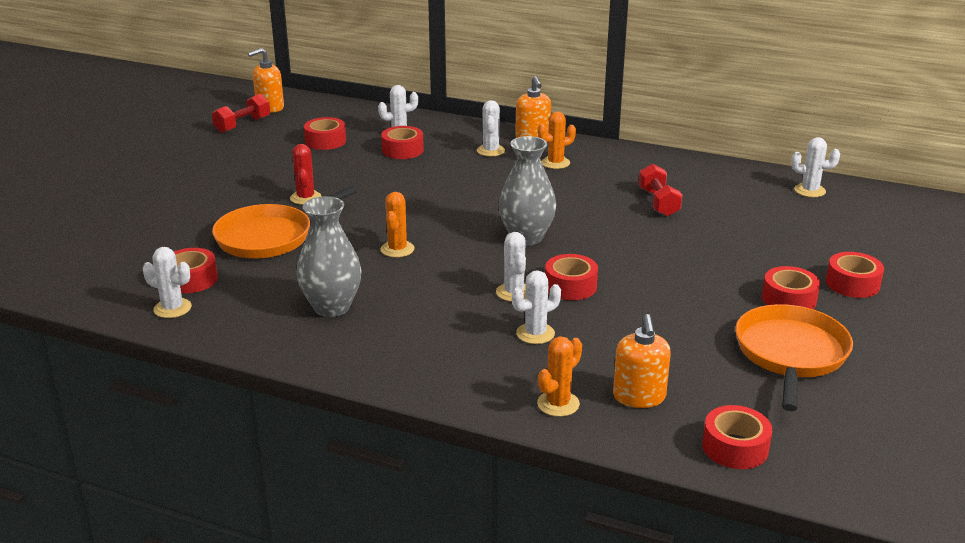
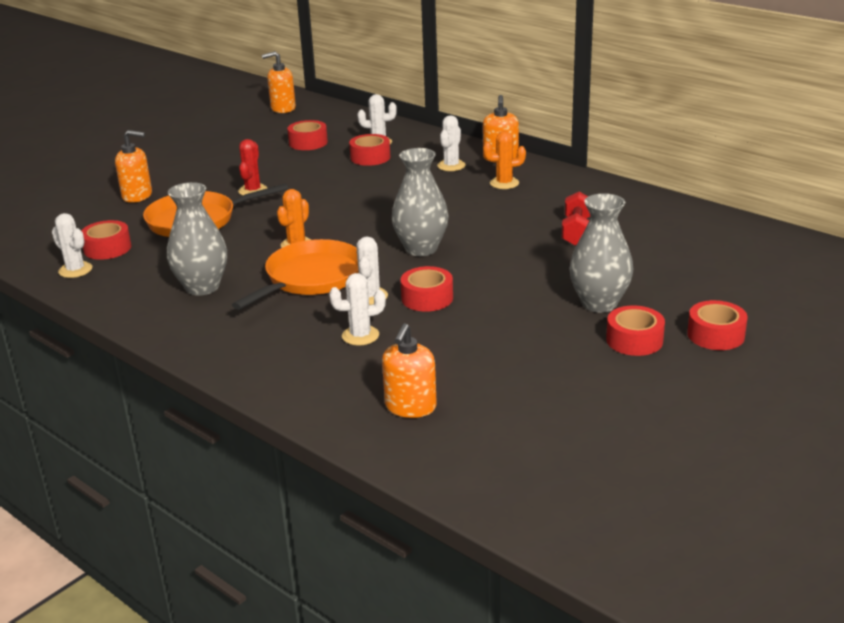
camera: 20 degrees right, 0 degrees up
red dumbbell [212,94,270,133] -> none
orange cactus [537,336,582,417] -> none
red tape [702,405,772,469] -> none
orange pan [735,304,853,411] -> orange pan moved to [232,239,359,310]
white cactus [791,137,840,197] -> none
none -> orange soap dispenser [115,130,152,203]
none -> grey vase [569,193,633,313]

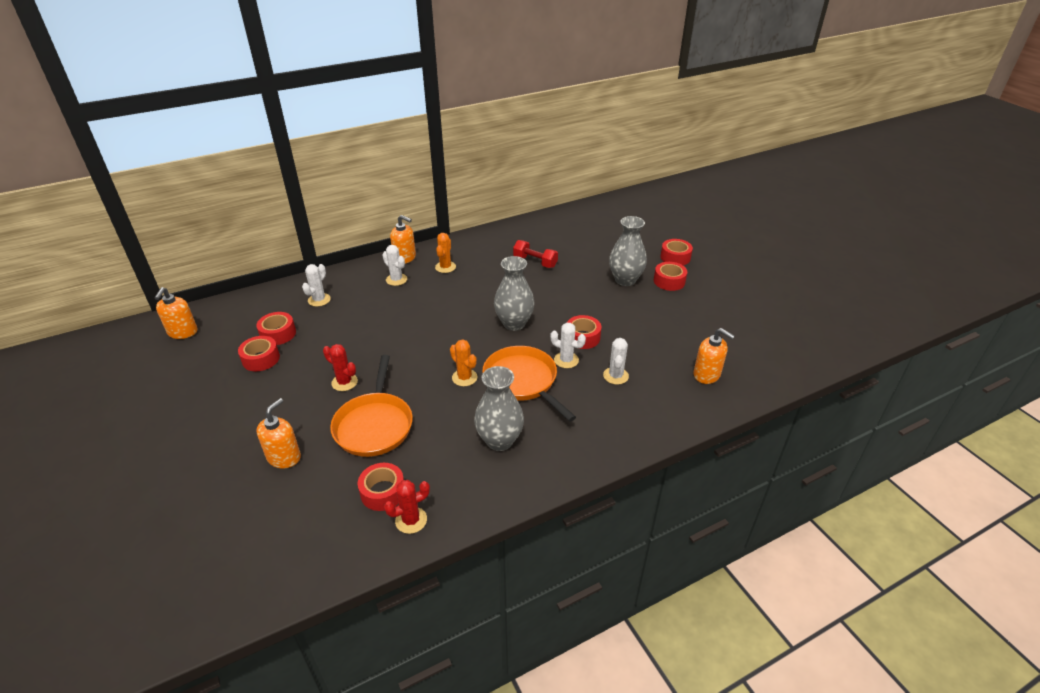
camera: 70 degrees left, 10 degrees up
white cactus [52,213,92,278] -> red cactus [384,480,430,534]
red tape [349,134,390,166] -> red tape moved to [238,336,280,371]

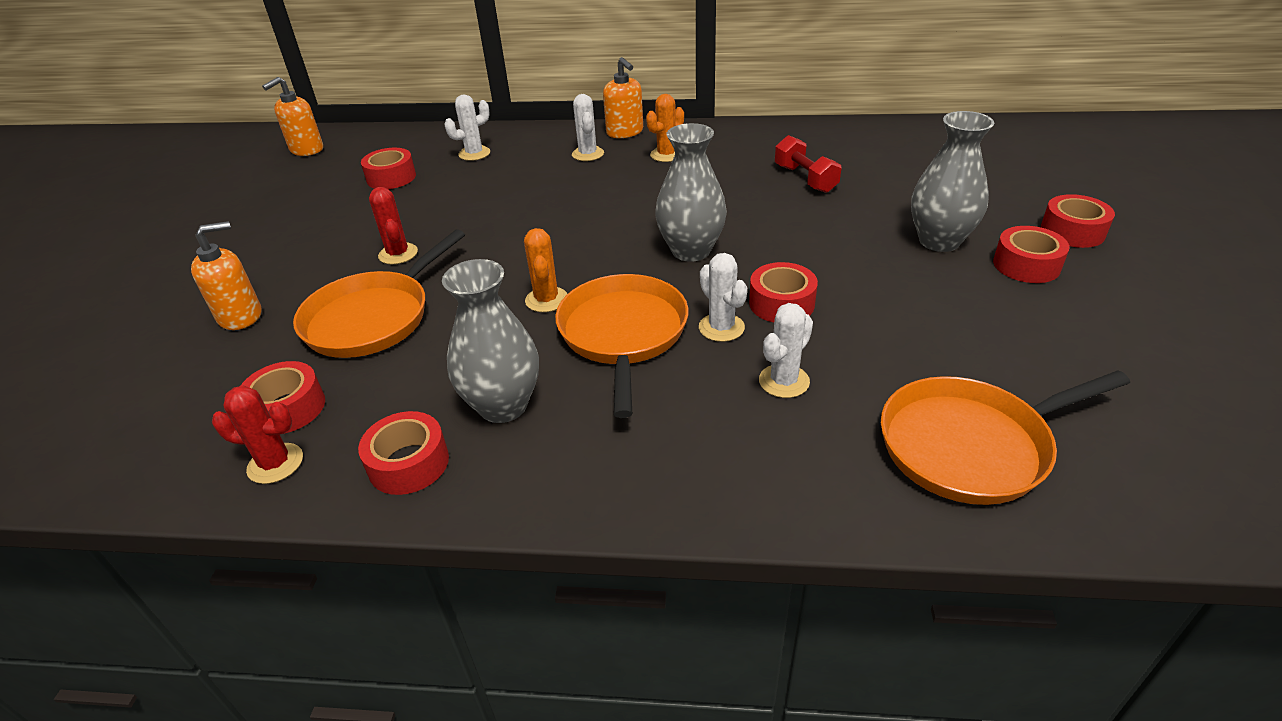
camera: 35 degrees right, 0 degrees up
red tape [238,336,280,371] -> red tape moved to [358,411,449,495]
orange soap dispenser [693,328,734,384] -> orange pan [881,370,1130,505]

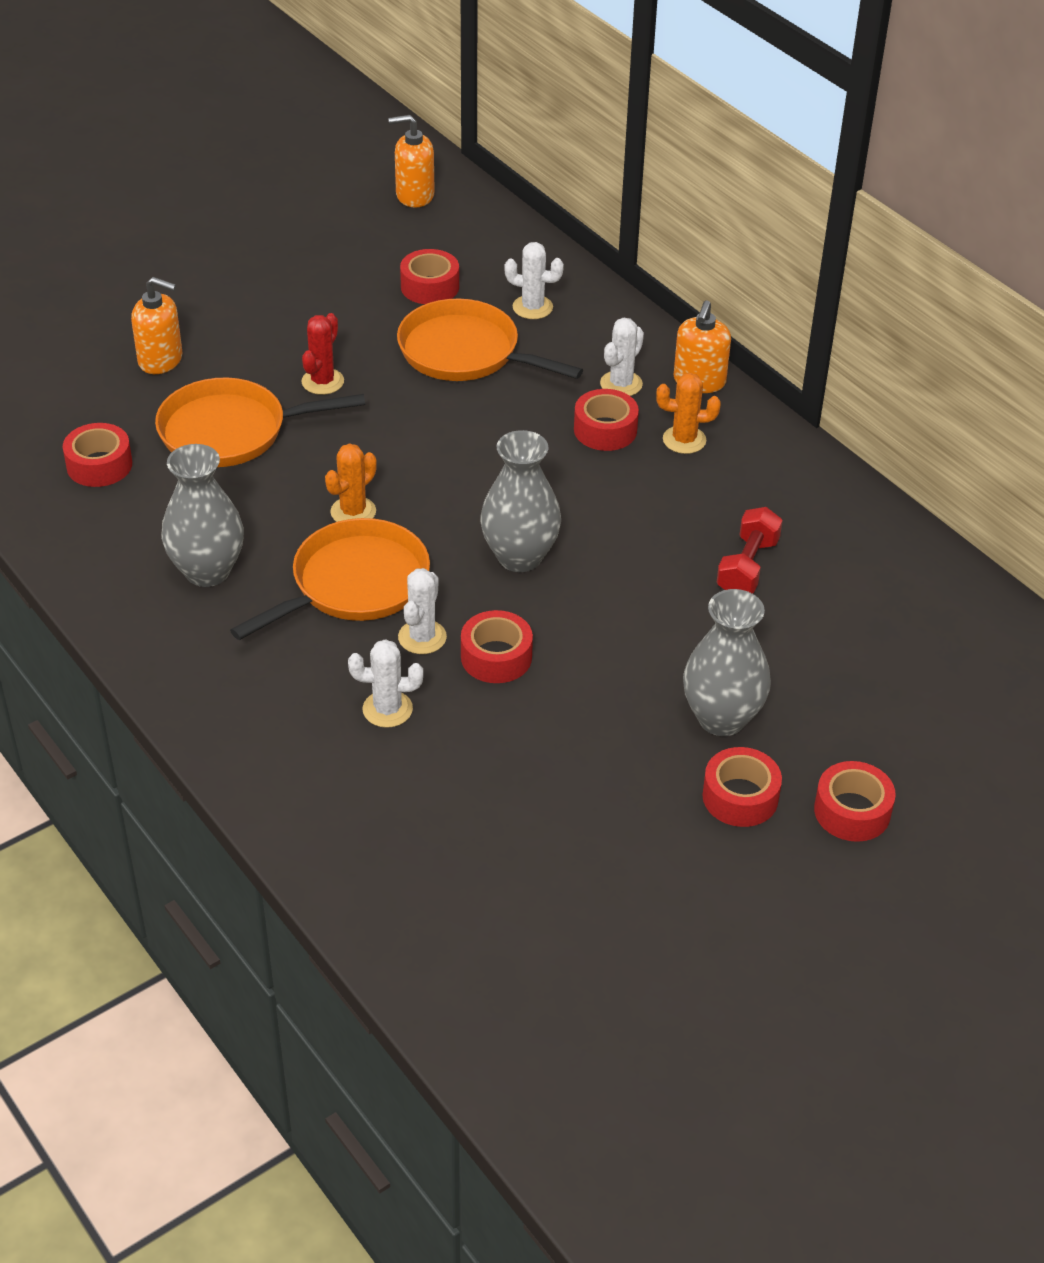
camera: 45 degrees right, 5 degrees up
red cactus [212,385,303,484] -> none
red tape [358,411,449,495] -> red tape moved to [574,389,639,451]
orange pan [881,370,1130,505] -> orange pan moved to [397,299,583,381]

